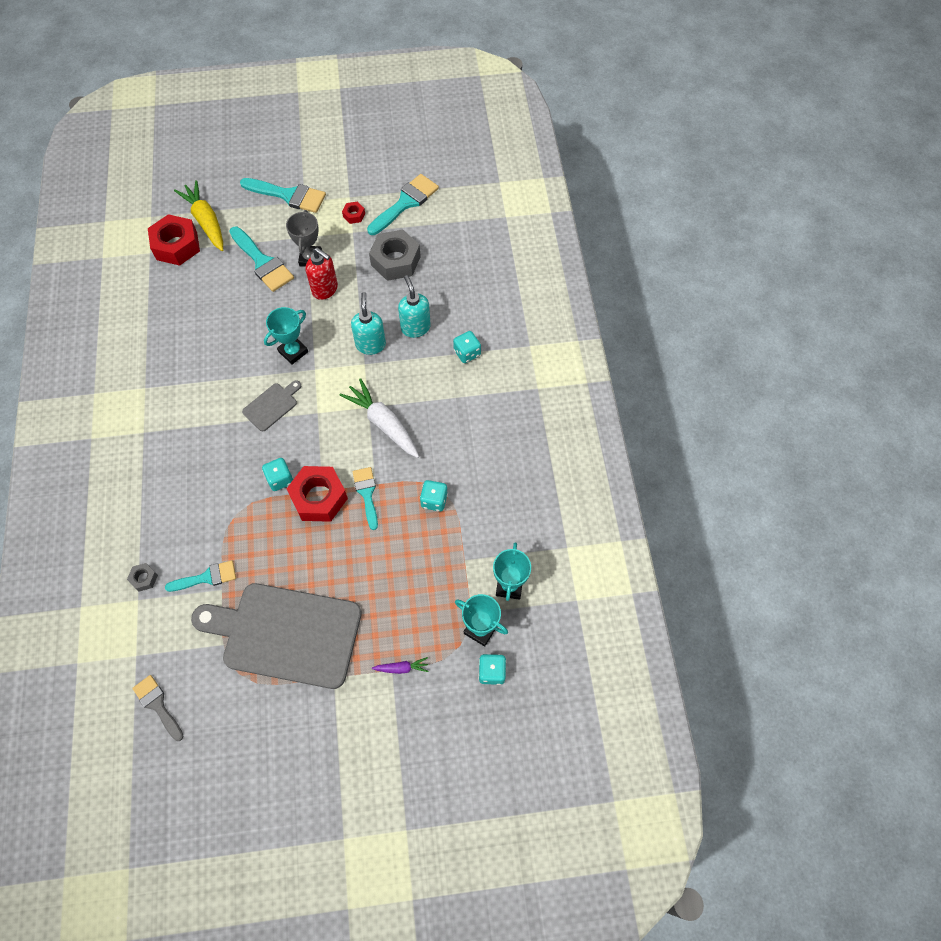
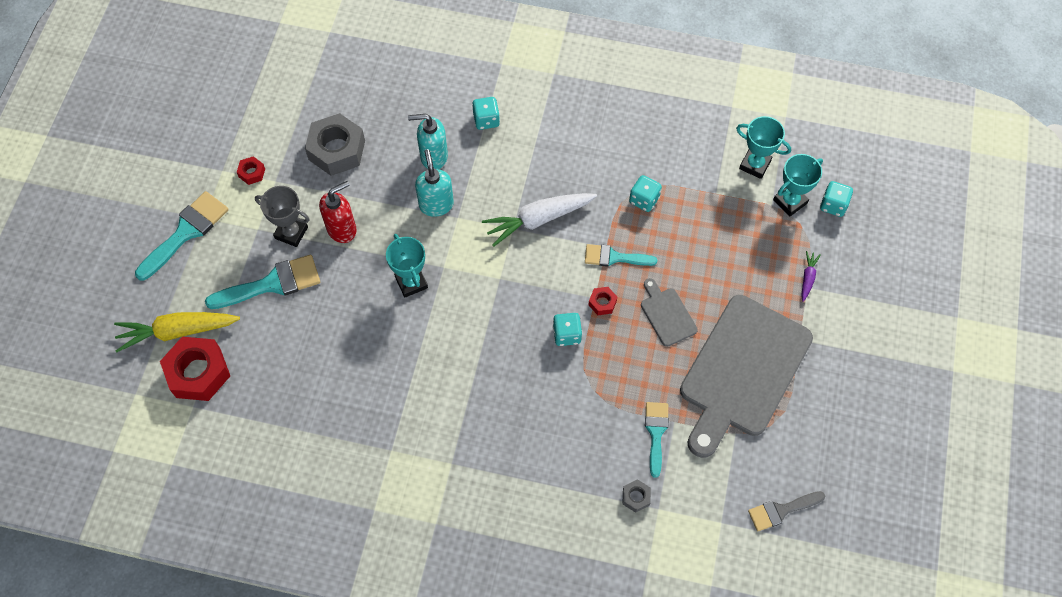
camera: 70 degrees left, 0 degrees up
grey cutting board [242,380,301,431] -> grey cutting board moved to [641,278,698,347]
red nut [286,466,348,522] -> red nut [588,287,617,315], size x0.46
turquoise soap dispenser [351,292,386,355] -> turquoise soap dispenser turned 60 degrees clockwise [415,149,454,217]
turquoise brush [367,174,439,235] -> none

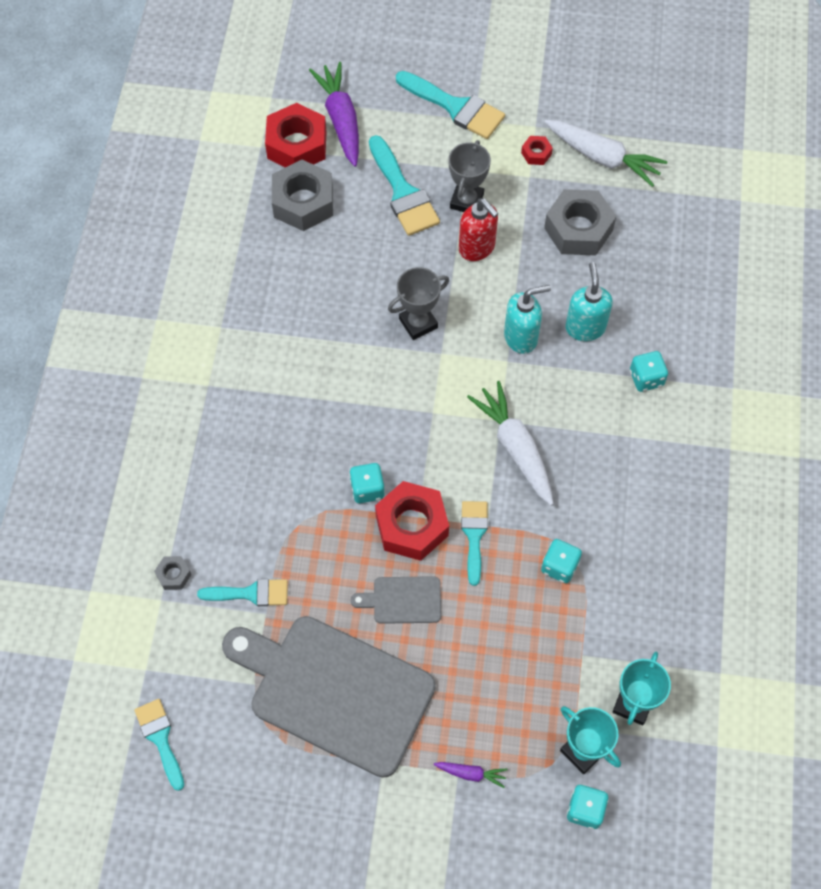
camera: 85 degrees right, 0 degrees up
yellow carrot [114,312,240,352] -> purple carrot [309,62,359,167]
turquoise trophy [386,234,428,298] -> grey trophy [388,267,449,340]
red nut [588,287,617,315] -> red nut [375,481,449,561], size x2.19
grey cutting board [641,278,698,347] -> grey cutting board turned 150 degrees counterclockwise [351,576,441,624]
grey brush [748,491,825,531] -> turquoise brush [134,699,184,791]
none -> grey nut [272,160,333,231]
none -> white carrot [545,120,667,187]

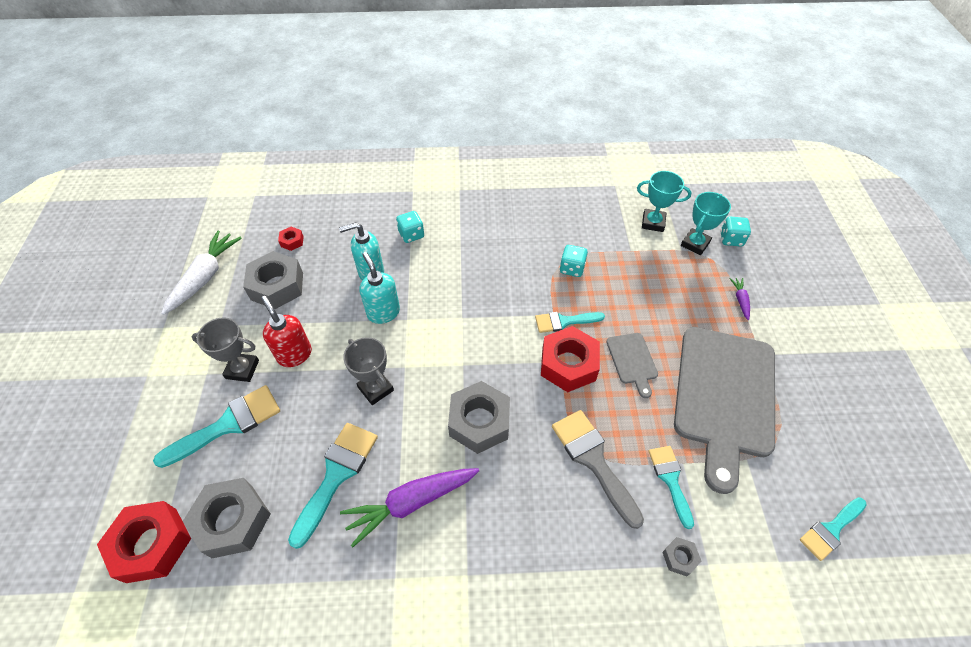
camera: 100 degrees left, 10 degrees down
purple carrot [309,62,359,167] -> purple carrot moved to [340,468,479,547]
turquoise dice [349,463,385,503] -> none
turquoise brush [396,71,505,139] -> turquoise brush moved to [288,423,378,549]
red soap dispenser [459,198,498,261] -> red soap dispenser turned 75 degrees counterclockwise [261,296,312,367]
white carrot [467,381,553,506] -> none
red nut [521,136,553,165] -> red nut moved to [278,227,304,251]
none -> grey nut [448,381,510,454]
none -> grey brush [552,410,644,529]

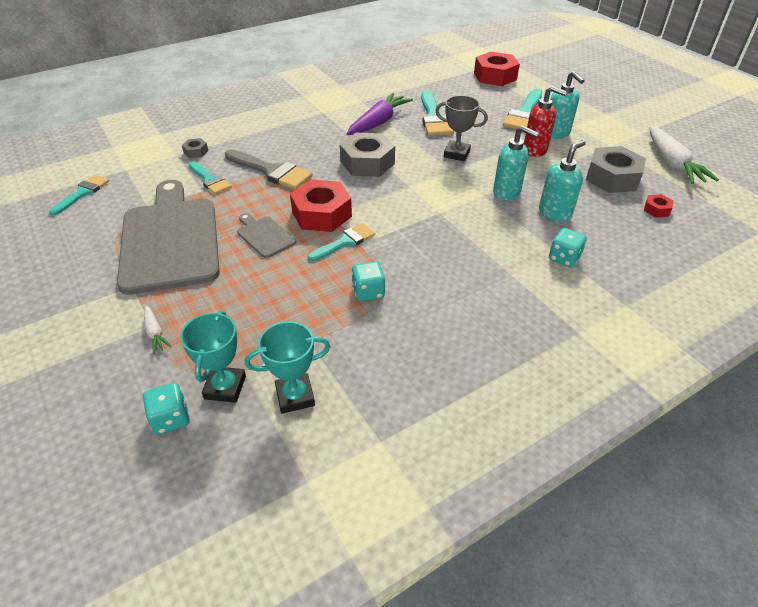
camera: 150 degrees right, 10 degrees down
grey nut [183,478,271,558] -> none
grey trophy [192,318,259,382] -> turquoise soap dispenser [550,71,585,139]
purple carrot [730,278,750,320] -> white carrot [144,306,172,354]

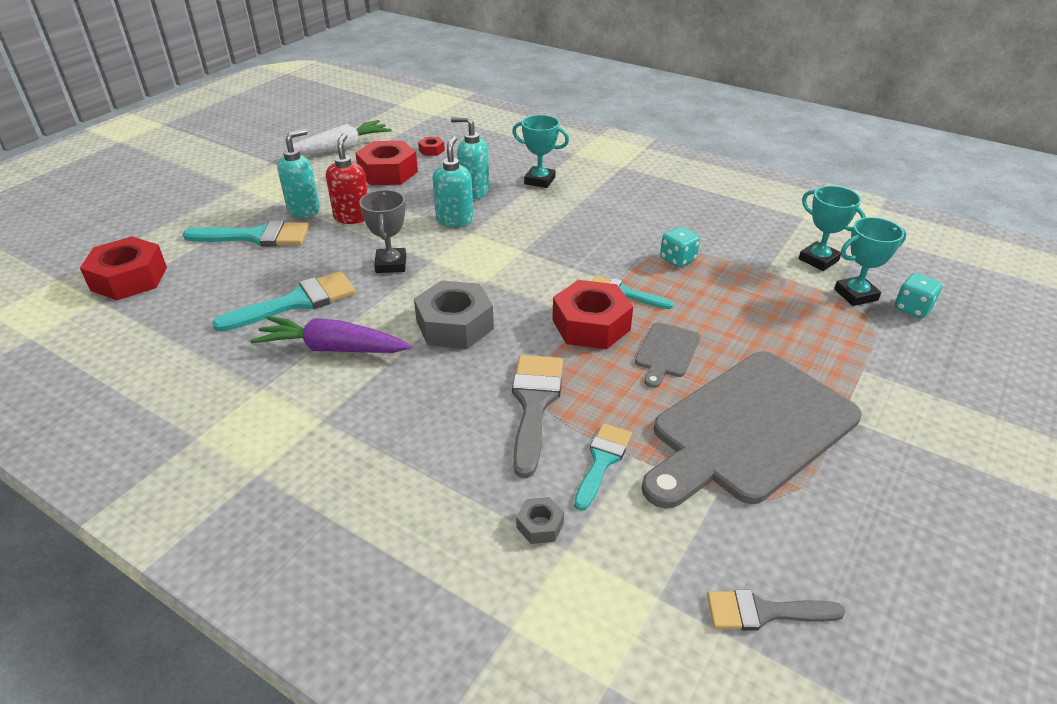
camera: 115 degrees left, 5 degrees down
turquoise brush [49,175,109,216] -> grey brush [707,590,846,631]
white carrot [144,306,172,354] -> none
turquoise dice [549,228,587,268] -> turquoise trophy [512,115,569,188]
grey nut [586,146,646,193] -> red nut [355,141,418,185]

